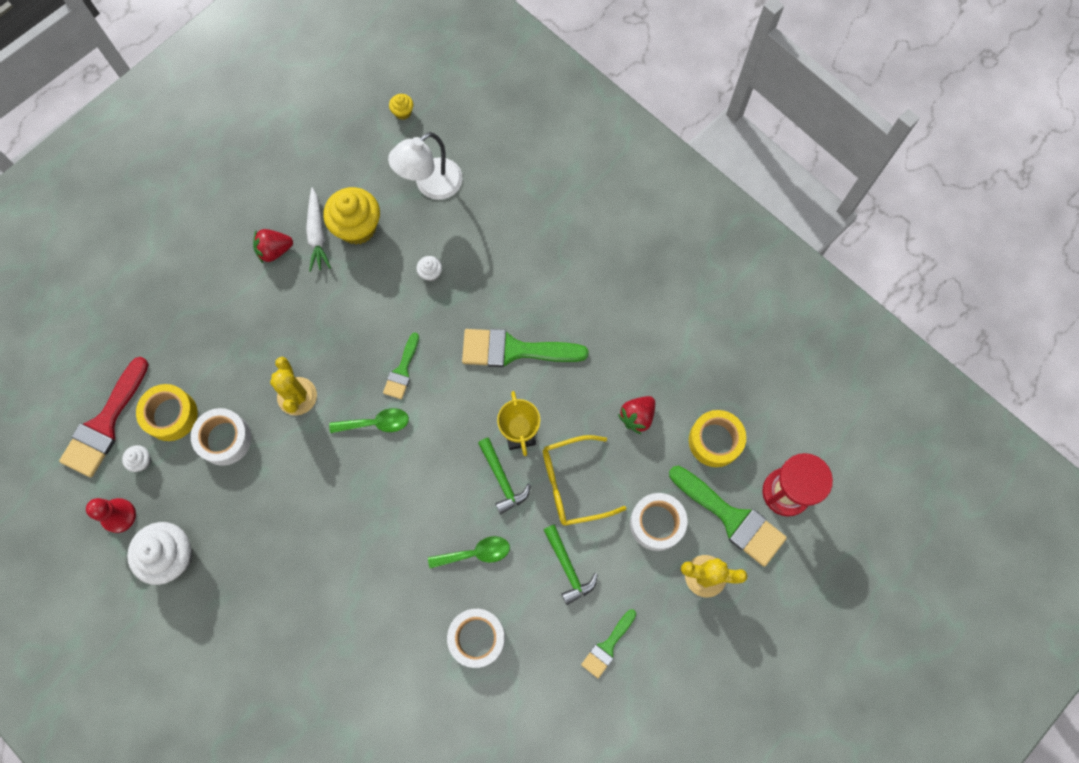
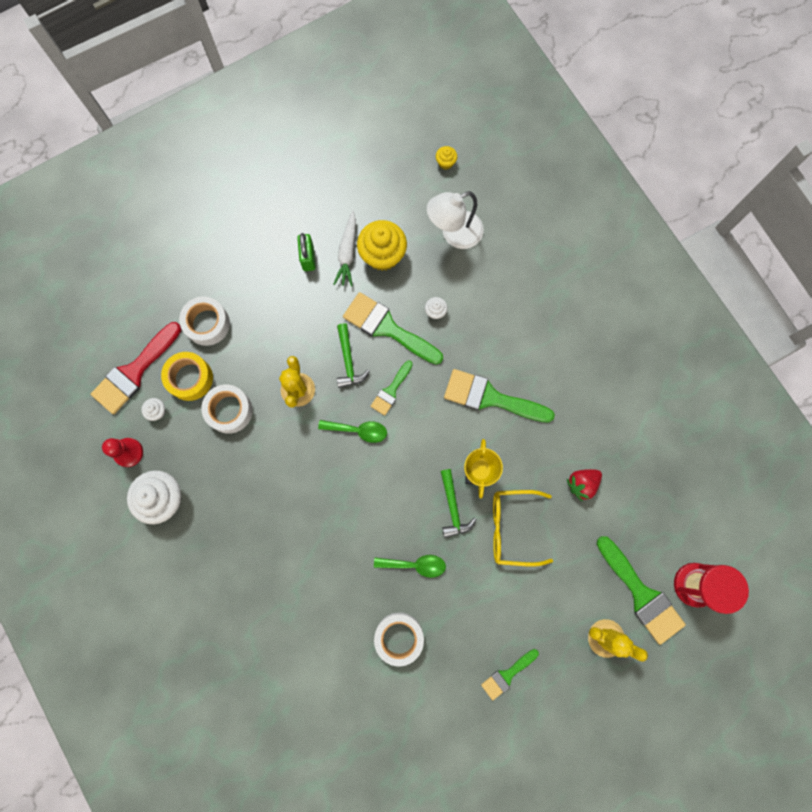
camera: 15 degrees right, 5 degrees up
red strawberry [253,229,293,263] -> green padlock [297,233,316,271]
green hammer [544,525,598,605] -> green hammer moved to [337,323,370,388]
white tape [630,493,688,551] -> white tape moved to [179,296,230,346]
yellow tape [689,410,746,467] -> none
none -> green brush [343,292,443,365]

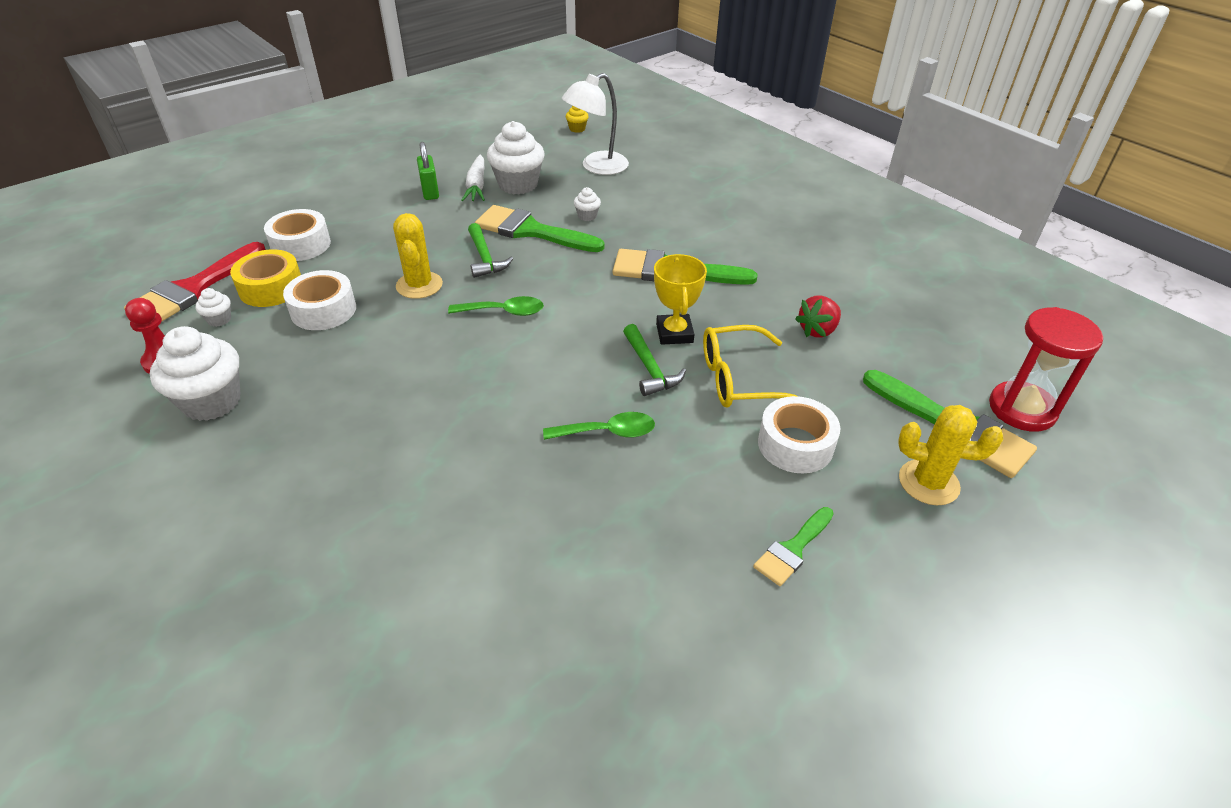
camera: 10 degrees left, 35 degrees down
yellow cupcake [357,220,407,271] -> white cupcake [487,121,545,195]
green brush [371,360,413,416] -> none
white tape [374,612,424,666] -> white tape moved to [758,396,841,473]

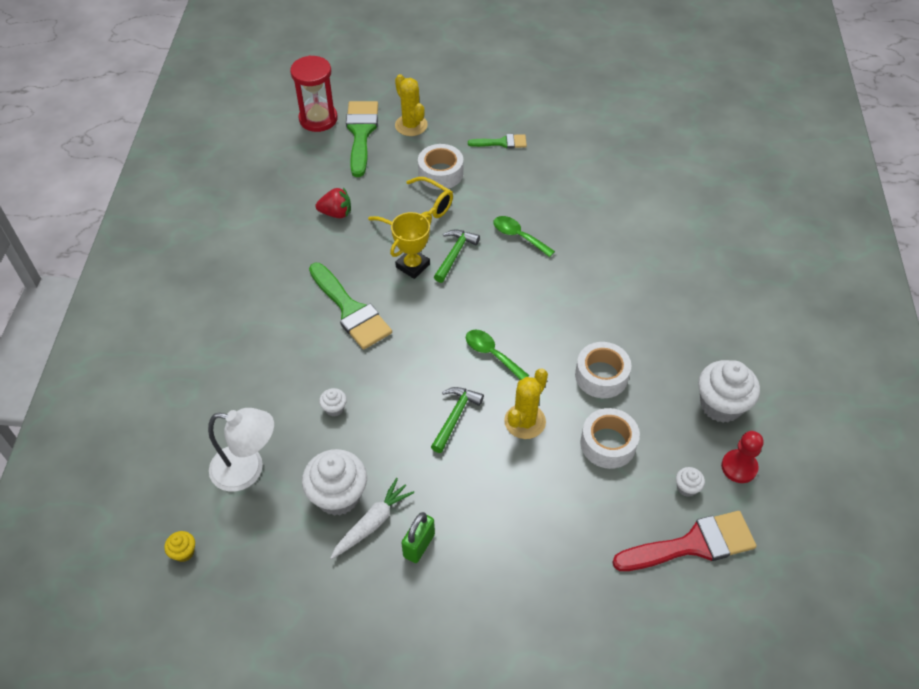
camera: 135 degrees left, 10 degrees up
yellow tape [230,249,301,307] -> none
white tape [264,209,331,261] -> white tape moved to [575,342,631,398]
green brush [475,205,605,252] -> none

